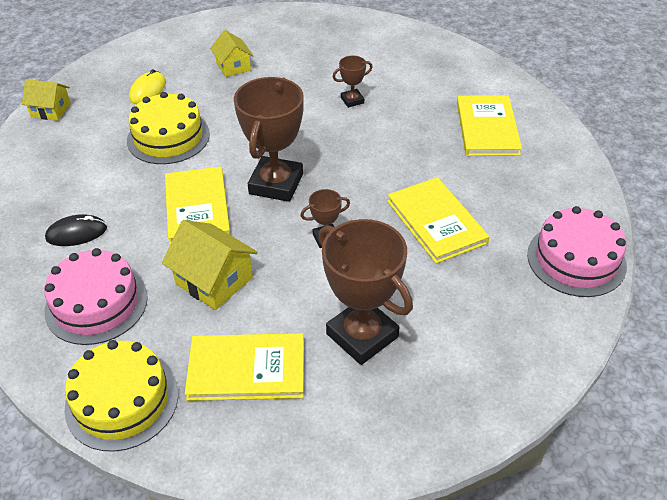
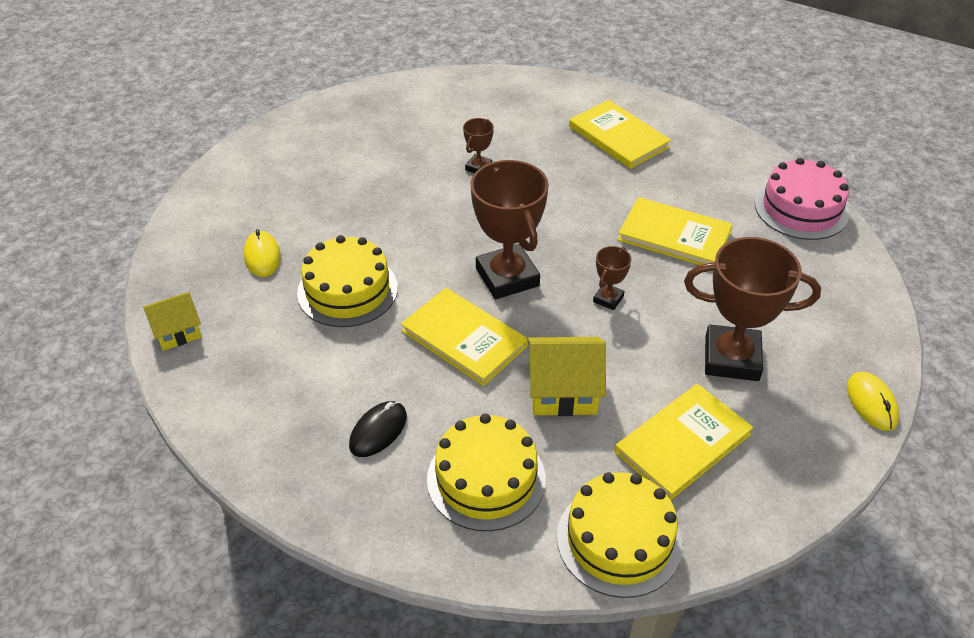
camera: 40 degrees left, 0 degrees up
pink cake [44,248,148,345] -> yellow cake [427,414,546,531]
yellow house [210,30,253,77] -> none
none -> yellow mouse [847,372,899,431]

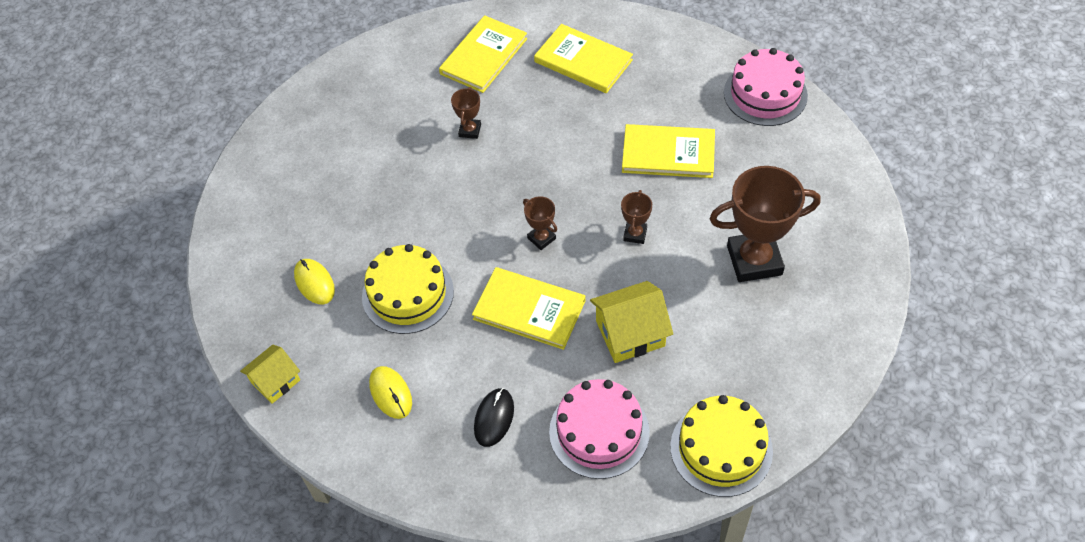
camera: 15 degrees left, 10 degrees up
yellow cake [427,414,546,531] -> pink cake [549,379,650,479]
brown trophy [470,160,549,299] -> brown trophy [523,196,557,250], size x0.47
yellow book [615,384,753,500] -> yellow book moved to [439,15,527,93]
yellow mouse [847,372,899,431] -> yellow mouse moved to [369,366,412,419]

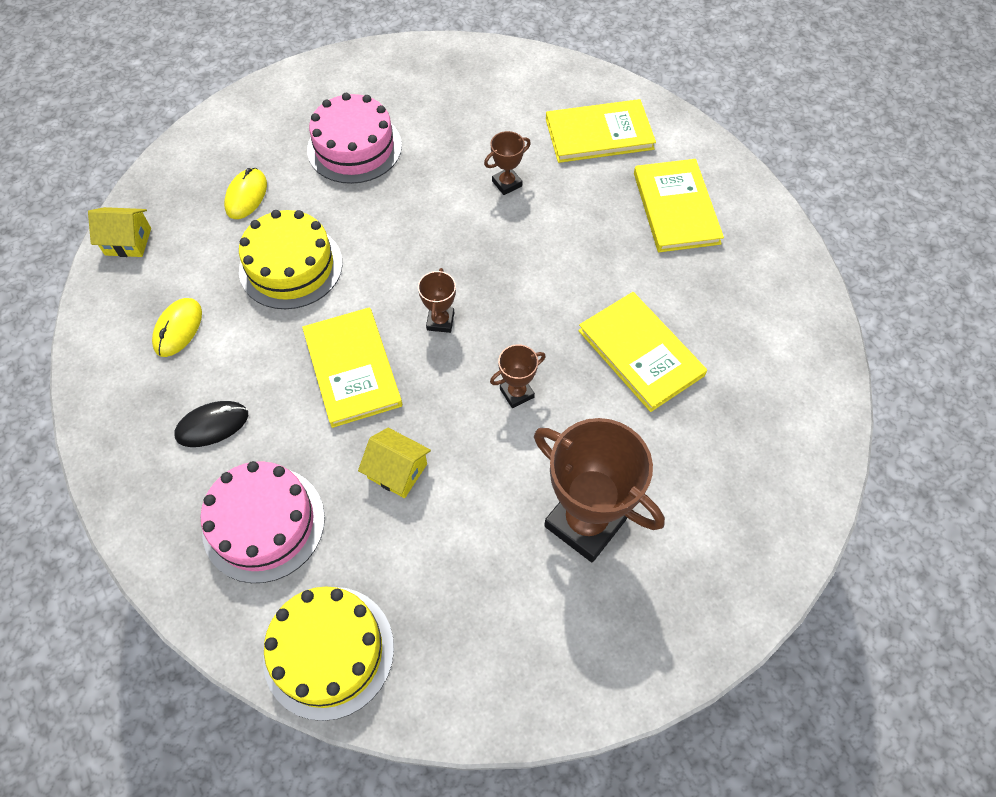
camera: 45 degrees right, 5 degrees up
yellow house [590,281,673,363] -> yellow house [358,428,431,498], size x0.66
pink cake [724,48,808,126] -> pink cake moved to [307,93,402,184]

